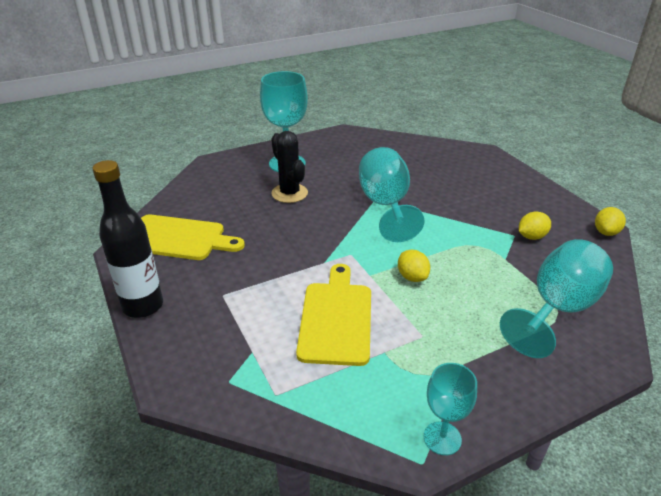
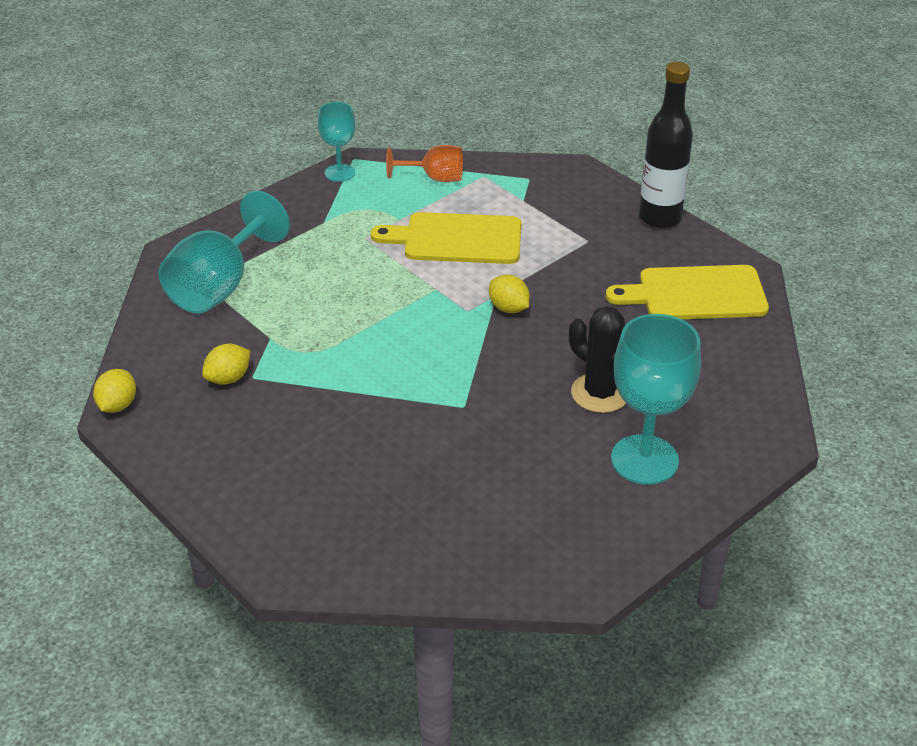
camera: 165 degrees right, 5 degrees up
yellow cutting board [296,264,371,366] -> yellow cutting board turned 105 degrees clockwise [371,212,522,264]
turquoise goblet [359,147,425,242] -> none
yellow lemon [398,250,430,282] -> yellow lemon moved to [489,275,530,313]
none -> orange goblet [386,145,463,182]

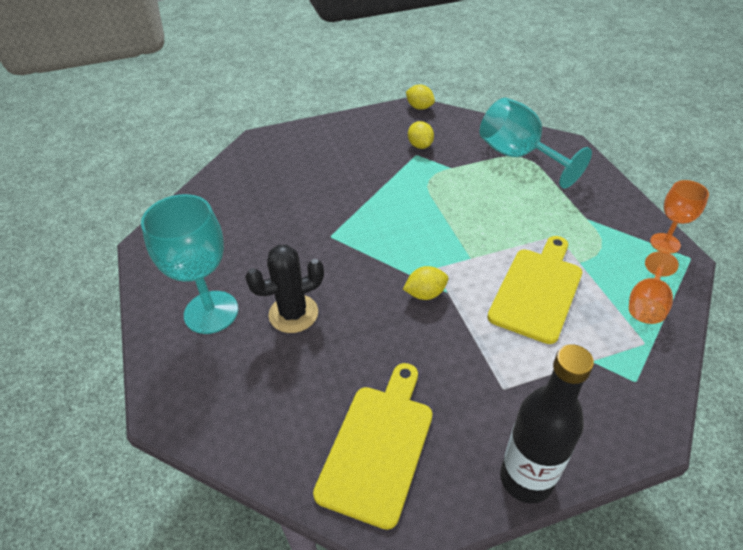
camera: 115 degrees right, 5 degrees up
turquoise goblet [318,102,355,182] -> orange goblet [650,180,709,254]

